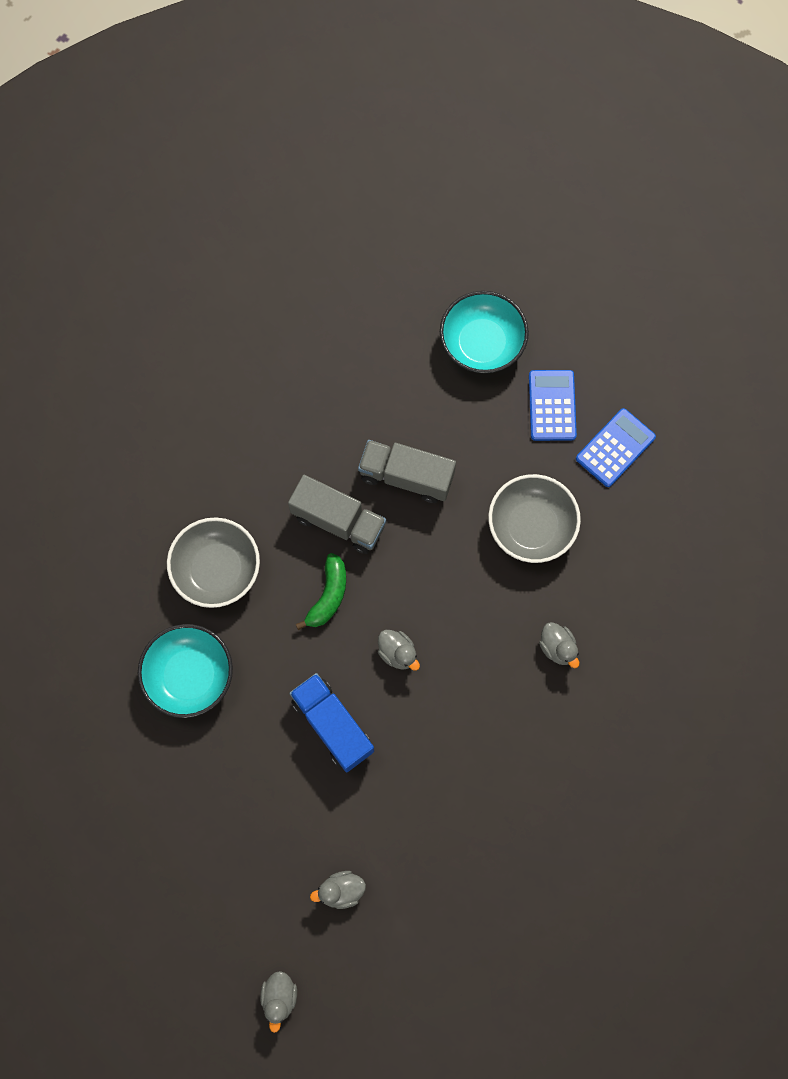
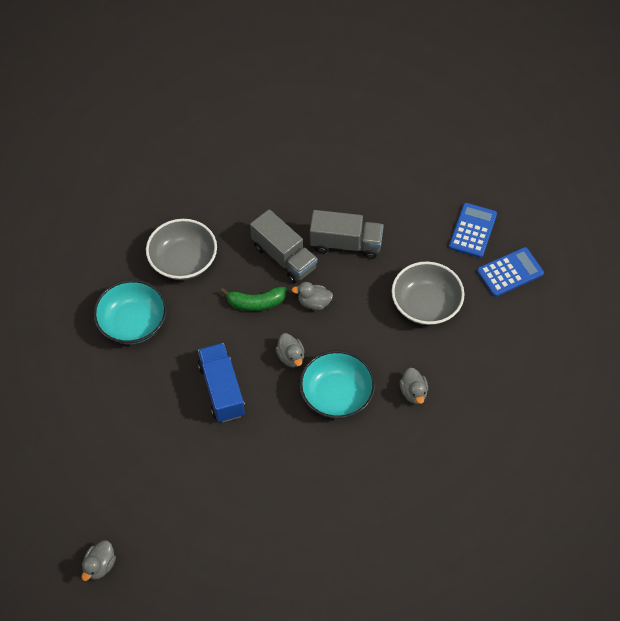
camera: 20 degrees right, 15 degrees down
green banana [296,553,346,630] -> green banana turned 45 degrees clockwise [220,287,287,311]
grey duck [310,871,366,909] -> grey duck moved to [291,282,333,310]
grey truck [358,440,456,503] -> grey truck turned 150 degrees clockwise [310,210,384,259]
turquoise bowl [440,291,529,374] -> turquoise bowl moved to [299,350,375,419]

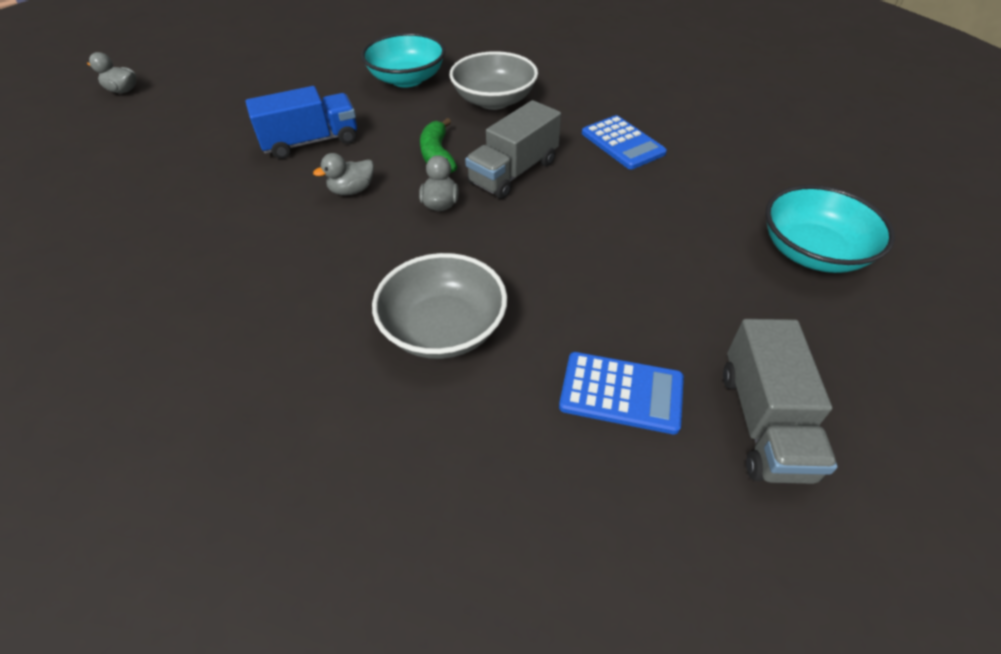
camera: 85 degrees right, 10 degrees down
turquoise bowl [299,350,375,419] -> turquoise bowl moved to [765,185,895,273]
grey truck [310,210,384,259] -> grey truck moved to [723,319,838,484]
grey duck [400,368,428,404] -> none
blue calculator [477,247,544,297] -> blue calculator moved to [582,115,667,169]

